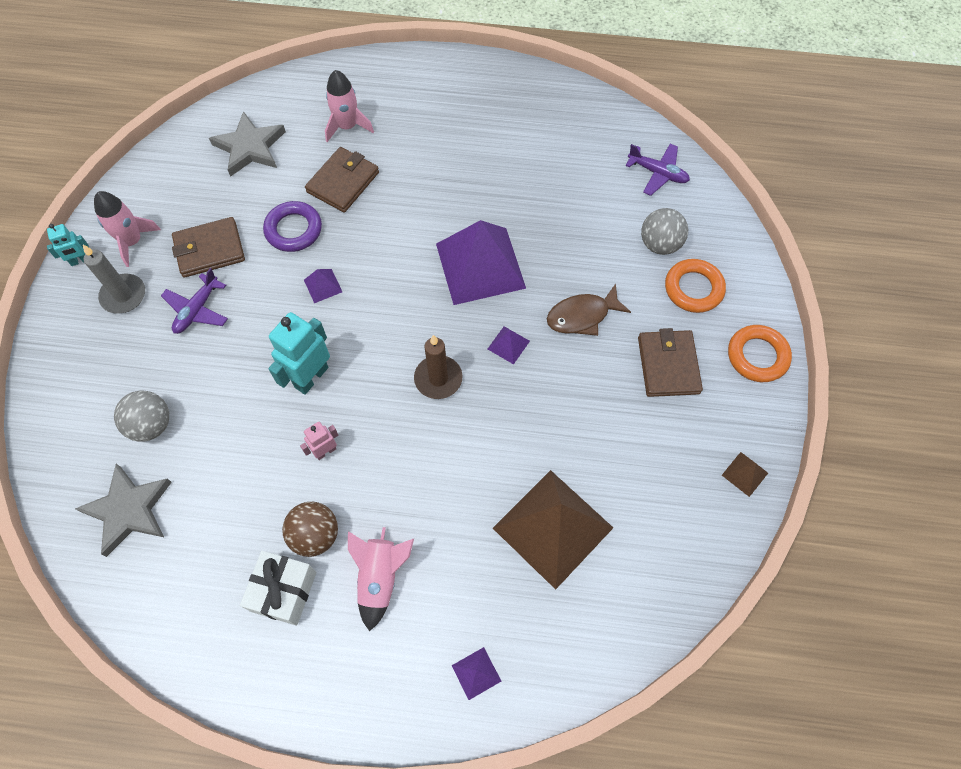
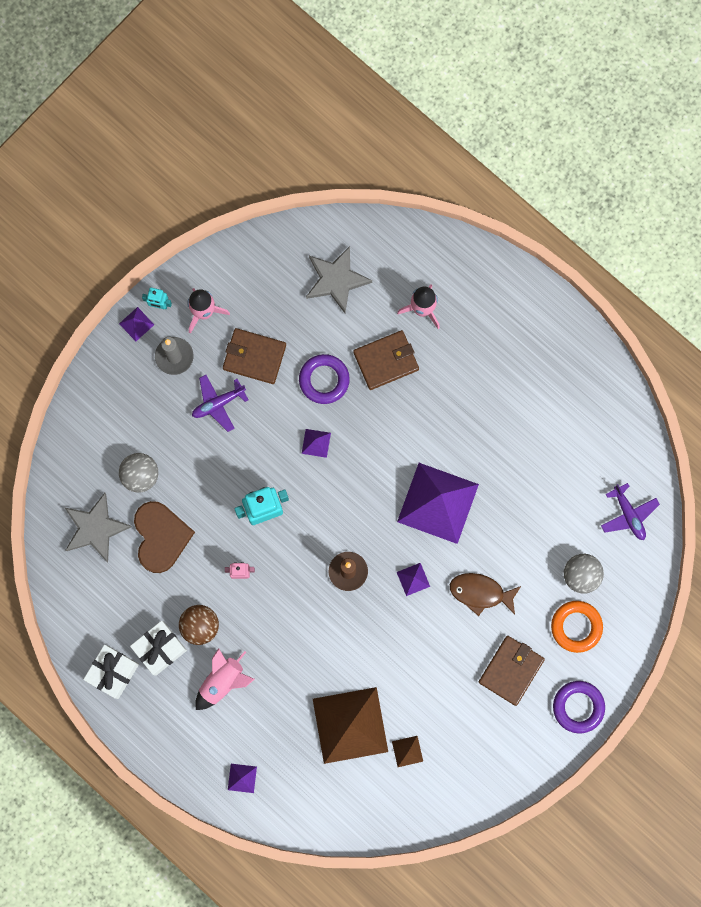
camera: 35 degrees right, 15 degrees up
brown pyramid [722,452,768,497] -> brown pyramid moved to [392,736,423,767]
orange ring [728,325,792,382] -> purple ring [553,681,605,733]
none -> white gift [83,645,139,699]
none -> purple pyramid [119,307,154,341]
none -> brown heart [134,501,195,573]

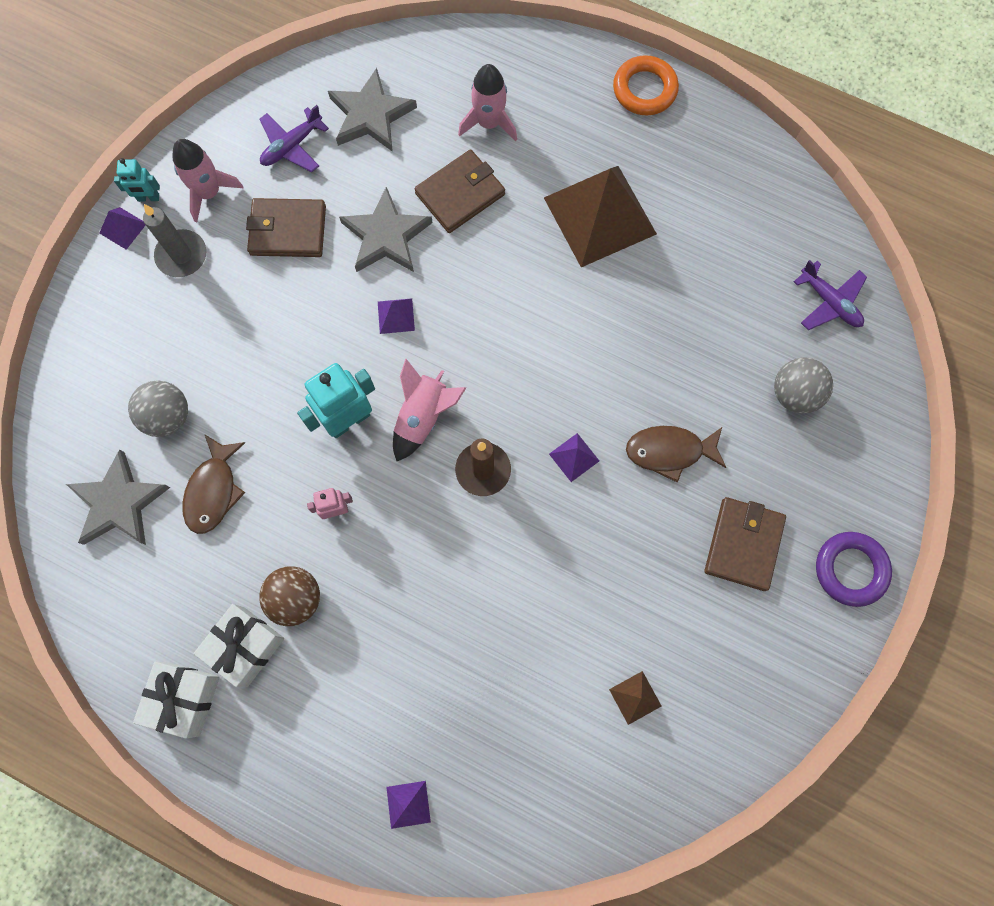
camera: 15 degrees left, 5 degrees down
brown heart [134,501,195,573] -> brown fish [182,434,245,534]
purple plane [192,375,248,432] -> purple plane moved to [260,105,329,172]
pink rocket [195,648,254,710] -> pink rocket moved to [393,358,466,461]
purple ring [299,354,350,404] -> grey star [339,187,433,272]
brown pyramid [313,687,388,764] -> brown pyramid moved to [544,166,657,267]
purple pyramid [397,463,479,544] -> none
orange ring [551,601,603,653] -> orange ring moved to [613,55,679,115]

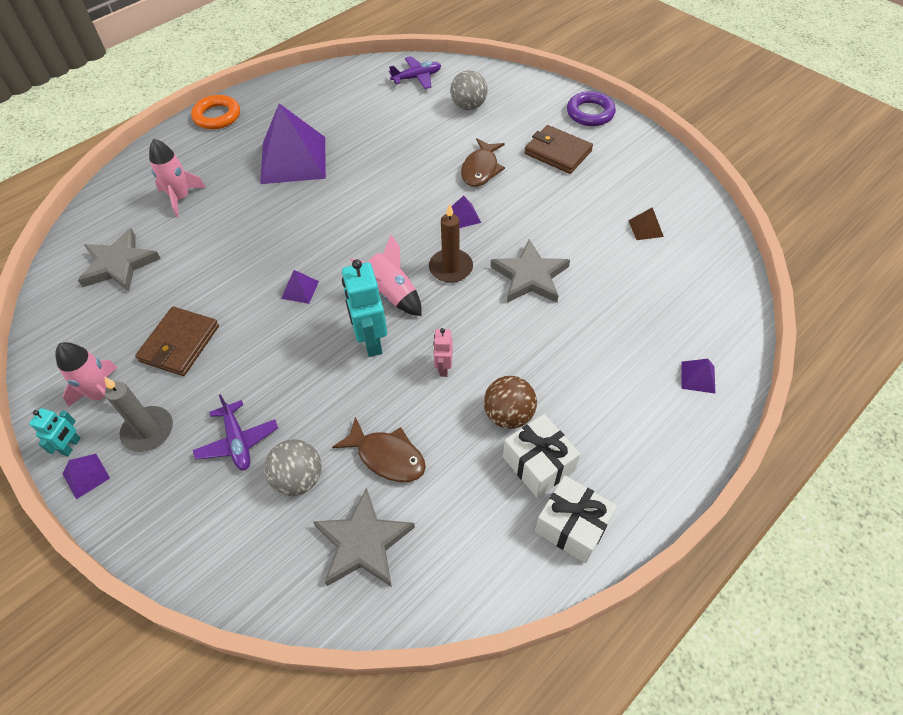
camera: 70 degrees left, 20 degrees down
purple plane [260,105,329,172] -> purple plane moved to [193,394,278,470]
grey star [339,187,433,272] -> grey star moved to [491,239,570,303]
brown wallet [414,150,505,233] -> none
brown pyramid [544,166,657,267] -> purple pyramid [260,103,326,184]

